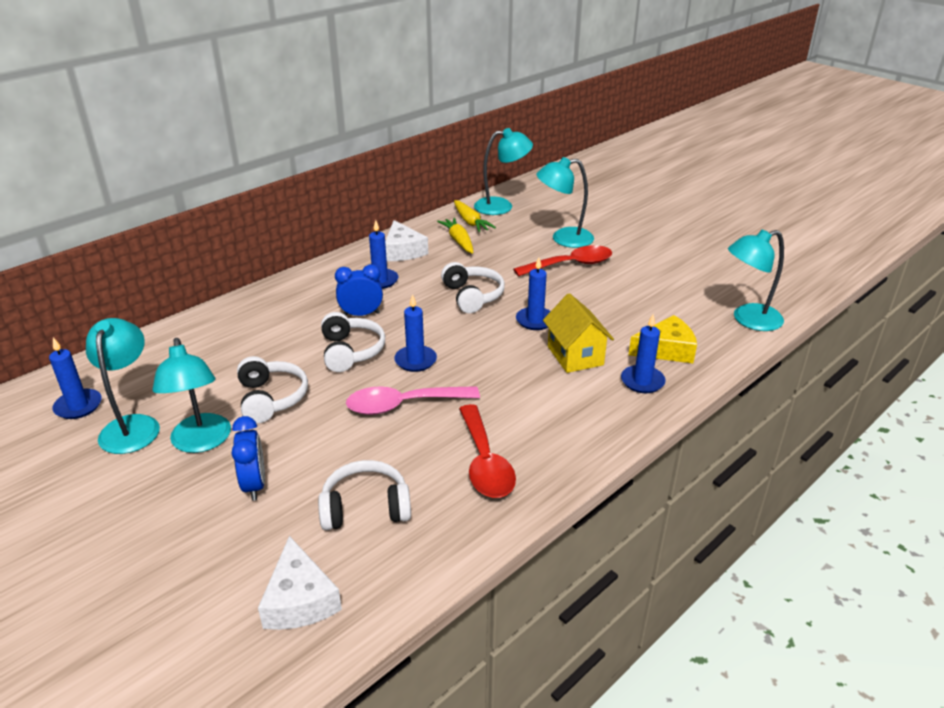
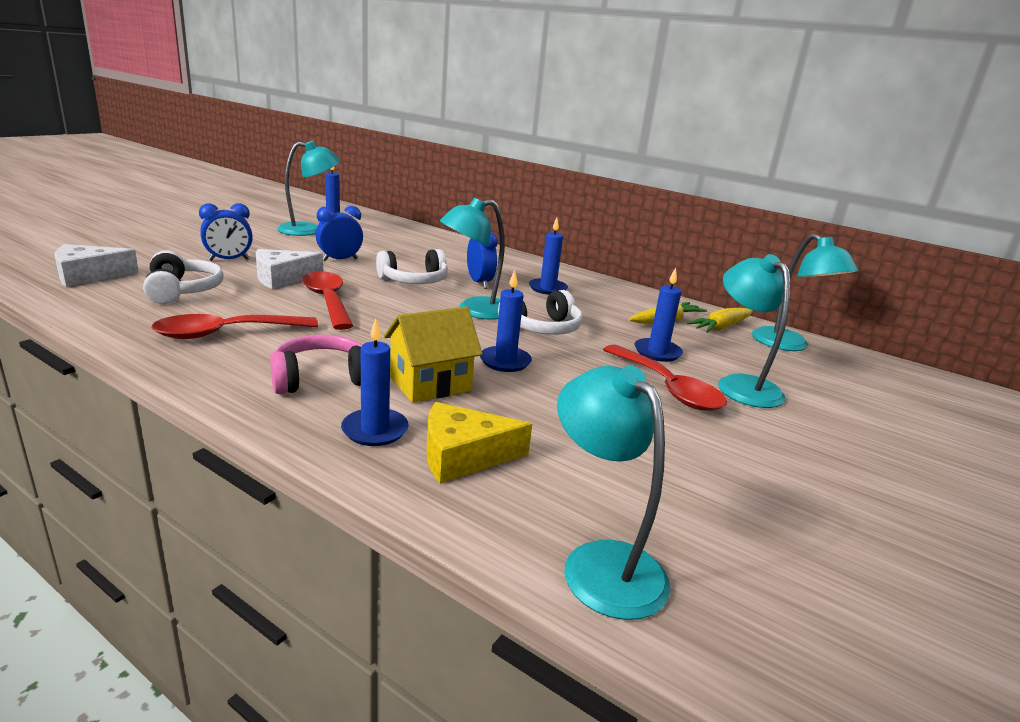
camera: 75 degrees right, 10 degrees down
turquoise lamp [153,338,231,453] -> turquoise lamp moved to [440,198,505,320]
white headphones [237,356,308,423] -> blue clock [316,206,363,261]
pink spoon [346,386,480,415] -> red spoon [302,271,353,330]
white cheese [385,220,428,261] -> white cheese moved to [256,249,323,289]
blue candle [394,294,437,372] -> blue candle moved to [635,268,683,362]
yellow cheese [629,315,697,363] -> yellow cheese turned 105 degrees clockwise [426,402,532,484]
none -> pink headphones [270,335,362,394]

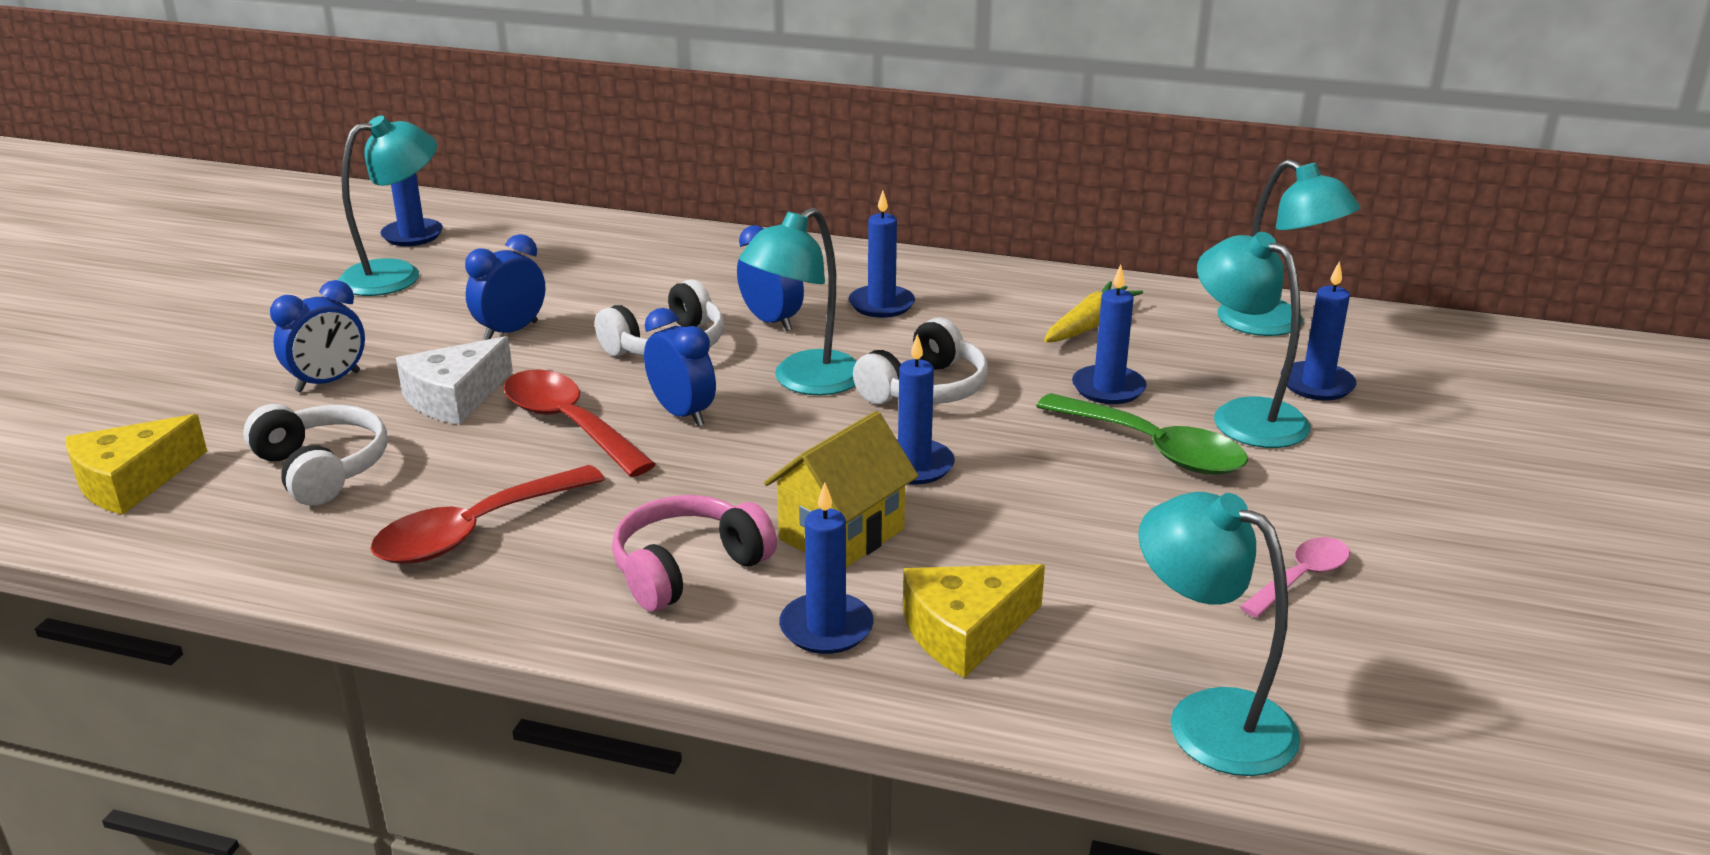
camera: 15 degrees left, 5 degrees up
white cheese [54,244,139,287] -> yellow cheese [65,414,207,515]
red spoon [603,345,727,411] -> green spoon [1036,393,1248,475]
yellow carrot [686,308,753,333] -> none
none -> blue clock [644,308,716,427]
none -> pink spoon [1240,537,1350,618]
none -> blue candle [1281,261,1357,401]

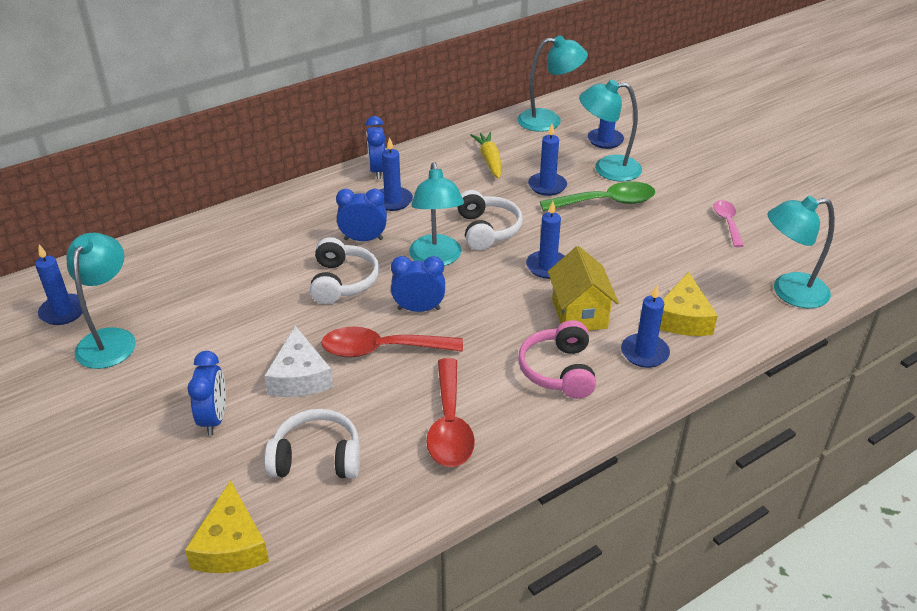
camera: 50 degrees left, 10 degrees up
blue clock [465,234,545,340] -> blue clock moved to [365,116,385,179]

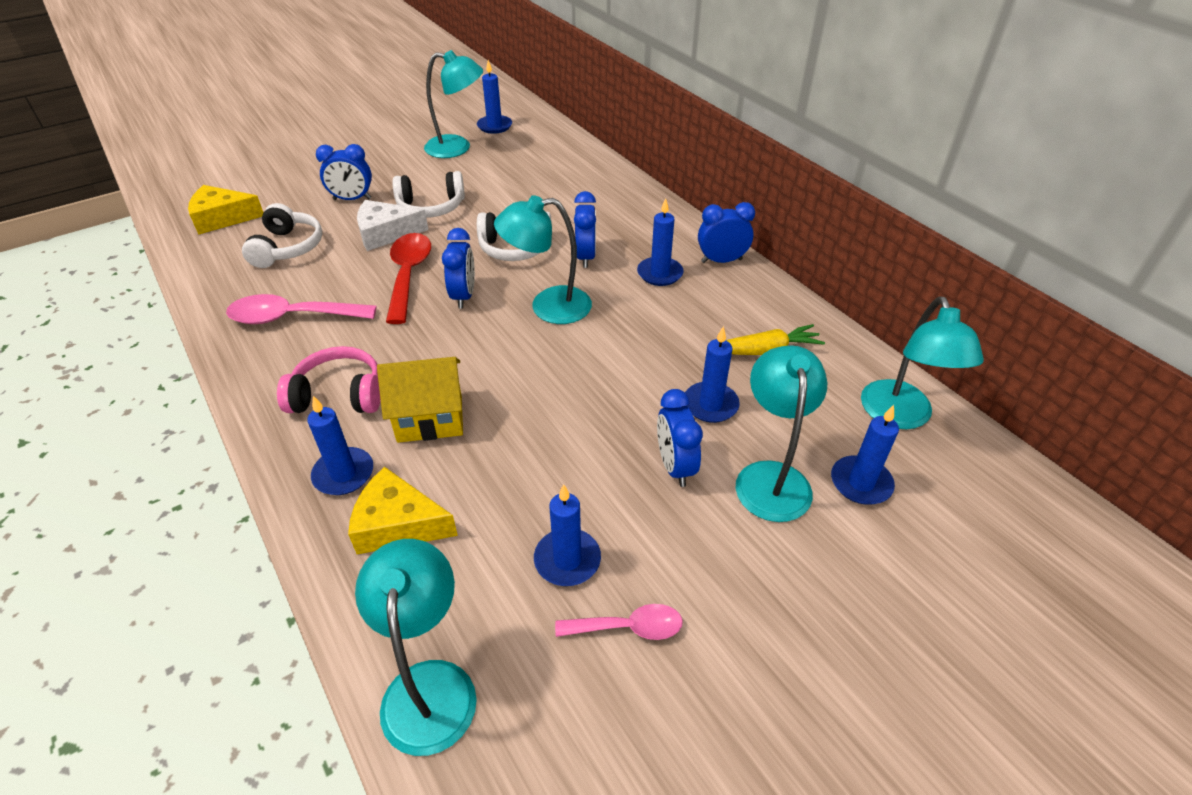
camera: 90 degrees right, 5 degrees up
red spoon [426,358,475,467] -> pink spoon [226,294,377,324]
white headphones [457,190,523,250] -> white headphones moved to [392,171,465,218]
blue candle [526,201,565,279] -> blue candle moved to [534,484,601,586]
green spoon [540,181,655,211] -> blue clock [657,389,703,487]

